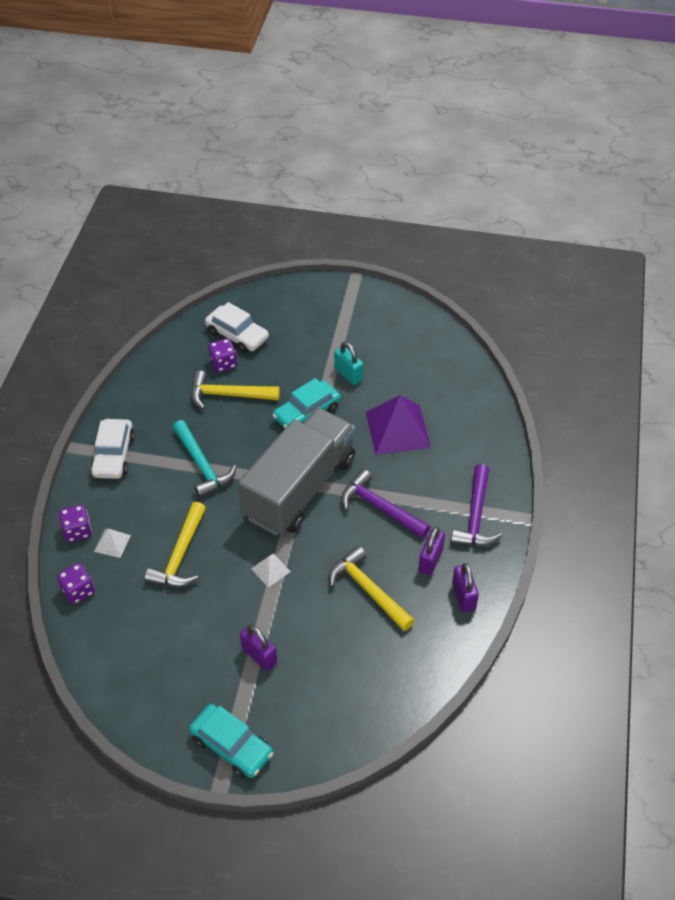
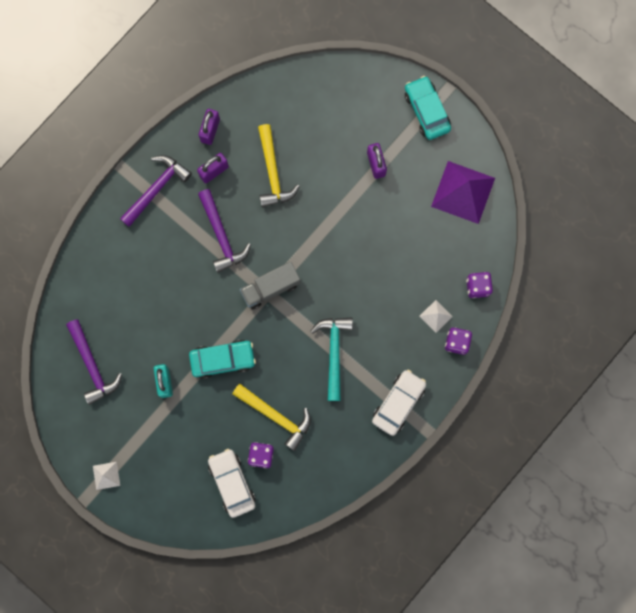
camera: 150 degrees left, 30 degrees up
yellow hammer [144,502,206,587] -> none
grey truck [238,407,355,535] -> grey truck [240,262,301,309], size x0.49
white pyramid [251,553,291,588] -> white pyramid moved to [93,462,120,490]
purple pyramid [366,395,431,455] -> purple pyramid moved to [431,161,495,224]
none -> purple hammer [66,319,122,405]

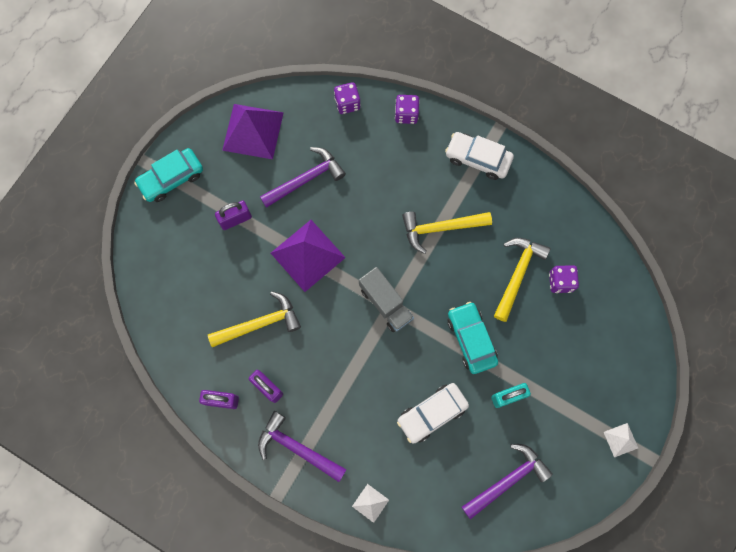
camera: 100 degrees left, 5 degrees down
purple hammer [198,189,251,273] -> purple hammer moved to [260,147,346,208]
white car [208,449,256,518] -> white car moved to [397,383,469,444]
turquoise hammer [310,317,353,401] -> yellow hammer [402,212,492,254]
white pyramid [419,300,453,333] -> white pyramid moved to [352,484,389,523]
none -> purple pyramid [271,220,346,292]

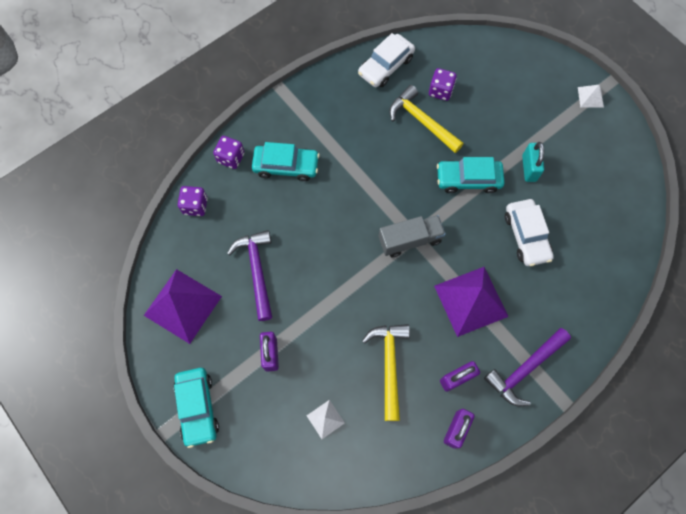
camera: 70 degrees left, 5 degrees down
purple pyramid [271,220,346,292] -> purple pyramid moved to [434,267,509,337]
white pyramid [352,484,389,523] -> white pyramid moved to [307,400,345,439]
yellow hammer [402,212,492,254] -> none
white car [445,132,514,180] -> white car moved to [358,33,415,87]
purple hammer [462,444,553,520] -> none
none -> turquoise car [252,142,320,181]

